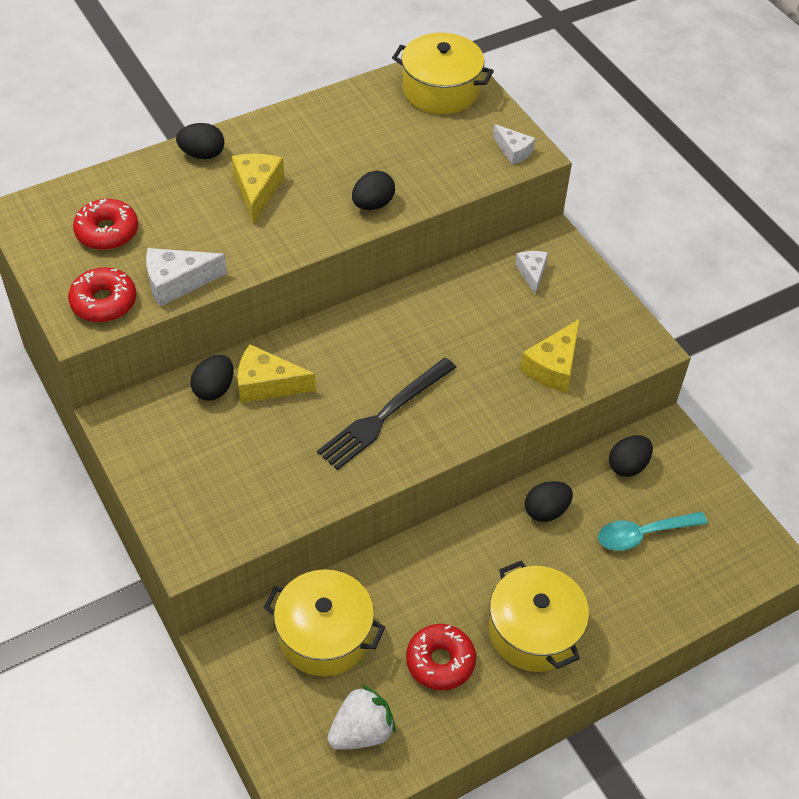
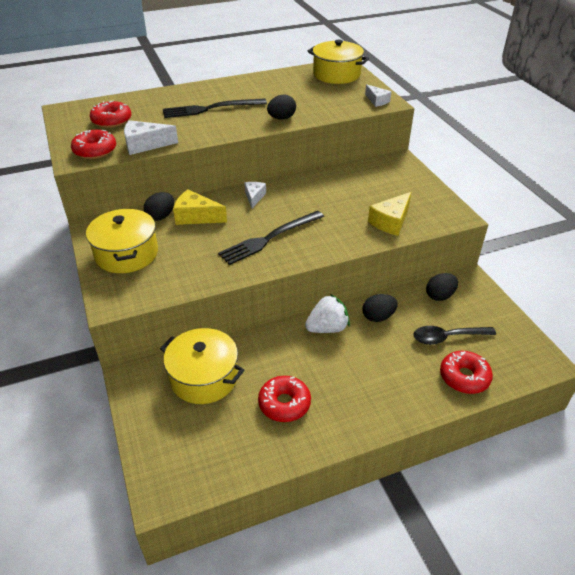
camera: 10 degrees right, 10 degrees down
black egg [176,123,224,159] -> none
yellow cheese [232,154,284,225] -> black fork [163,99,267,118]
white strawberry [327,684,396,750] -> white strawberry moved to [305,294,350,333]
yellow pot [489,561,589,672] -> yellow pot moved to [86,208,158,273]
white cheese [515,251,548,295] -> white cheese moved to [244,182,266,208]
turquoise spoon [598,512,708,551] -> black spoon [414,326,496,345]
none -> red donut [440,351,493,394]

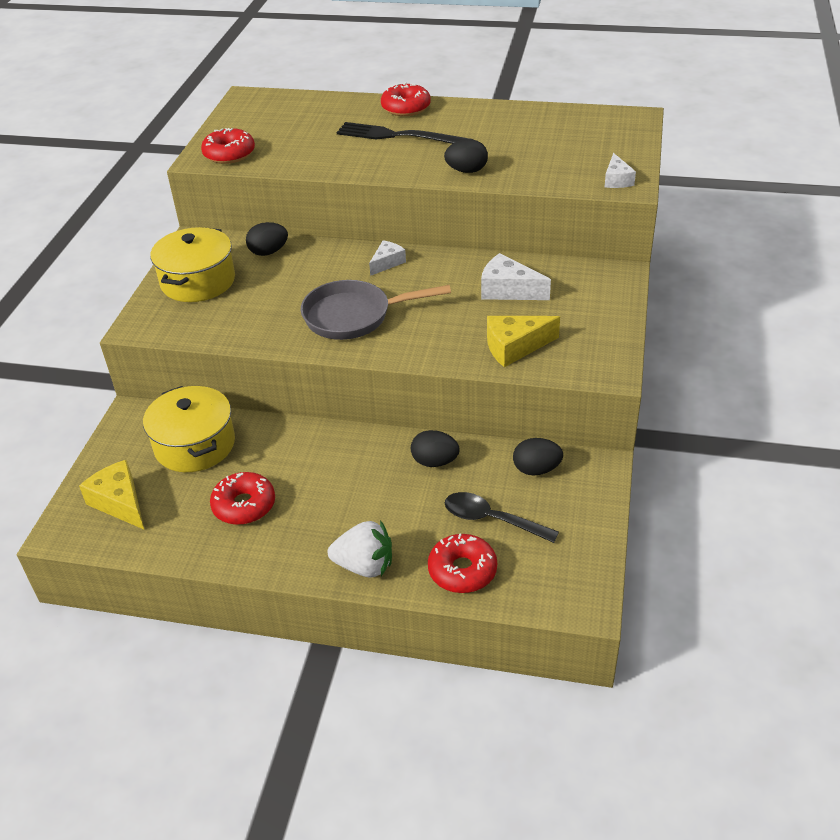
camera: 35 degrees right, 0 degrees up
red donut [90,100,131,128] -> red donut moved to [381,82,431,116]
white cheese [124,120,178,155] -> white cheese moved to [481,253,551,300]
yellow cheese [173,190,227,225] -> yellow cheese moved to [79,460,144,529]
black fork [218,211,324,265] -> grey pan [301,280,451,340]
white strawberry [305,294,350,333] -> white strawberry moved to [328,520,392,578]
yellow pot [308,40,369,84] -> none

